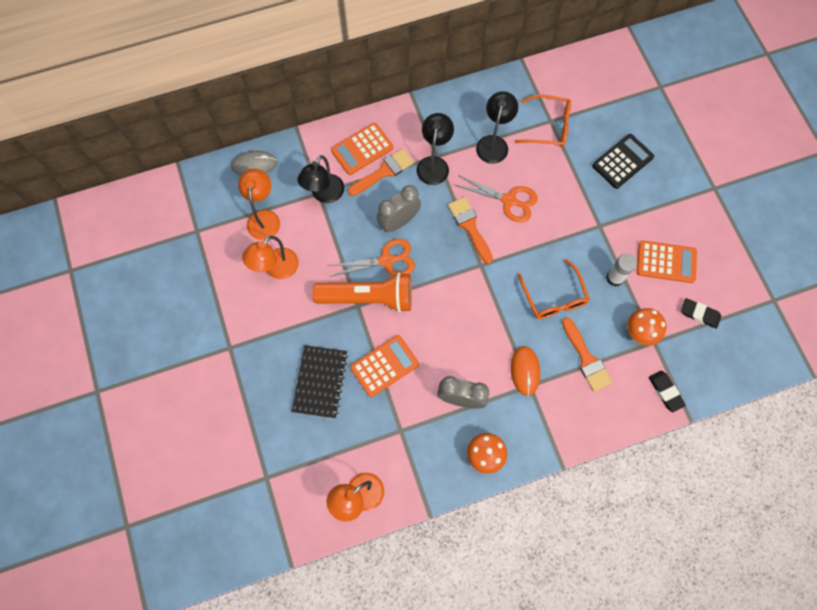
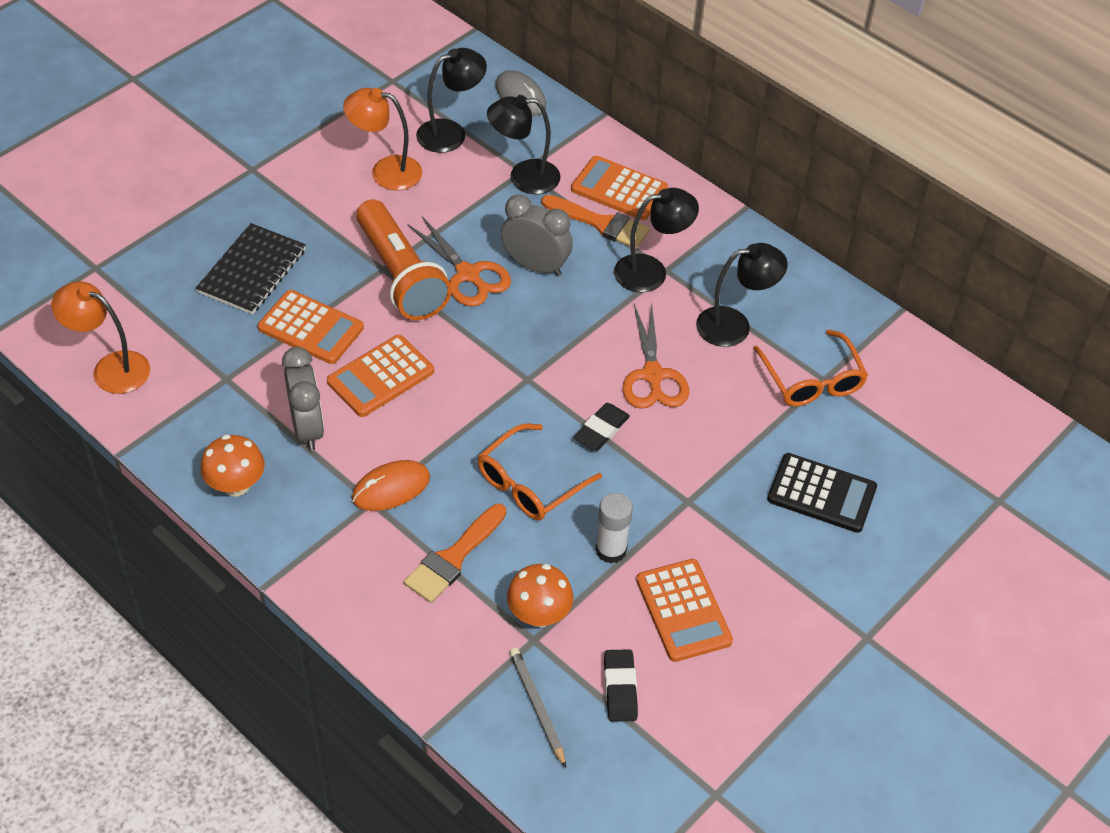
camera: 60 degrees right, 20 degrees down
orange lamp [238,169,280,240] -> black lamp [416,48,487,153]
black notebook [291,345,348,418] -> black notebook turned 45 degrees counterclockwise [196,223,306,315]
orange brush [448,197,493,264] -> none
black eraser [649,371,686,412] -> black eraser moved to [574,403,630,451]
none -> orange calculator [327,335,434,417]
none -> grey pencil [510,648,566,768]

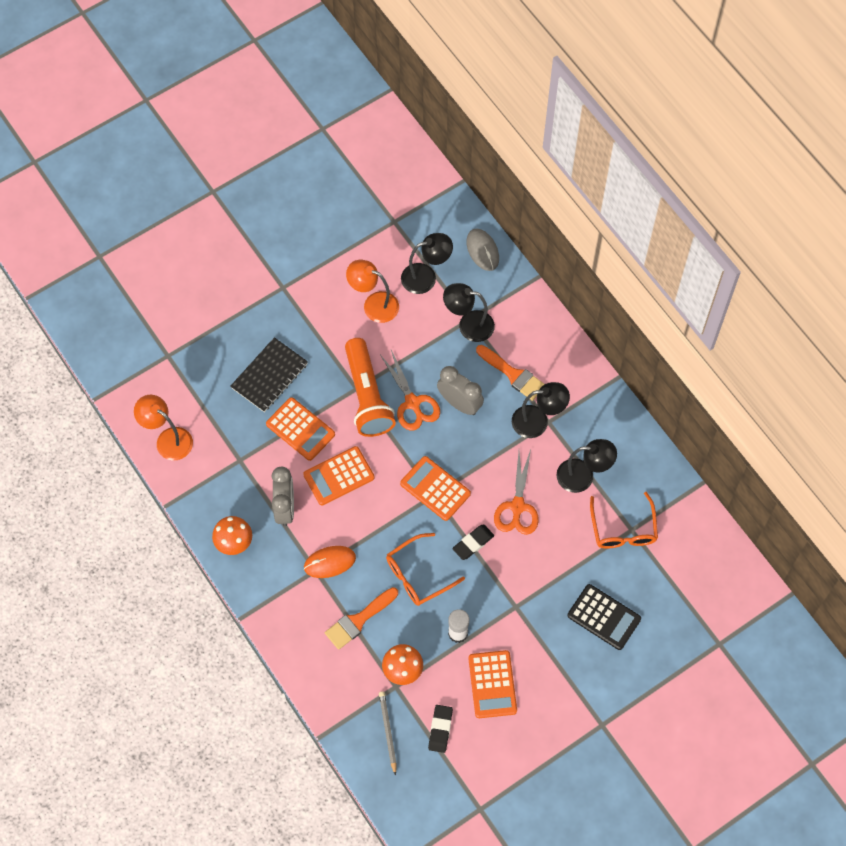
camera: 15 degrees right, 15 degrees up
orange calculator [571,156,668,220] -> orange calculator moved to [400,456,471,521]

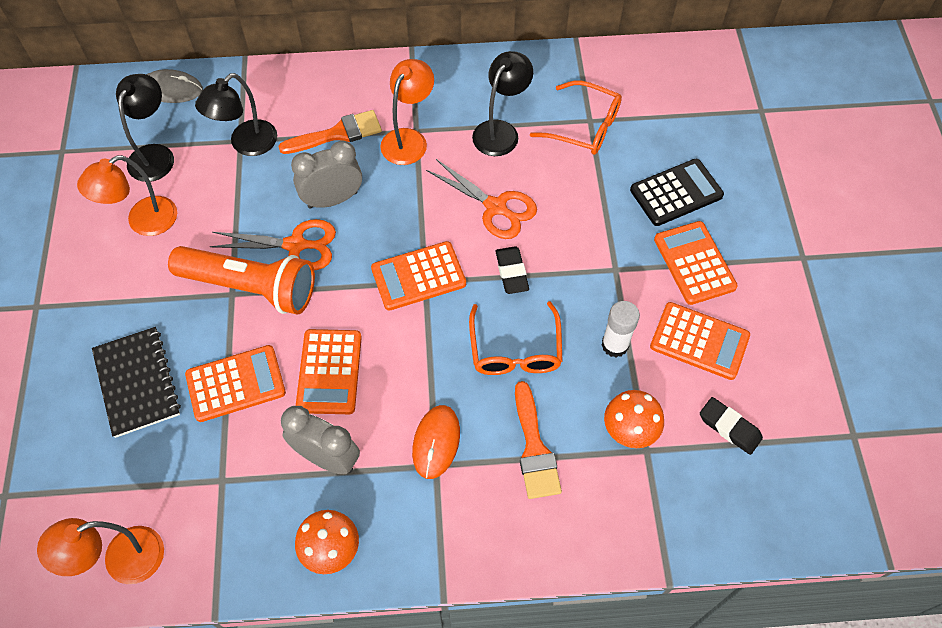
camera: 60 degrees left, 5 degrees down
grey pencil [379,691,397,776] -> none
black lamp [512,382,570,438] -> orange lamp [380,59,434,165]
none -> orange calculator [654,221,738,305]

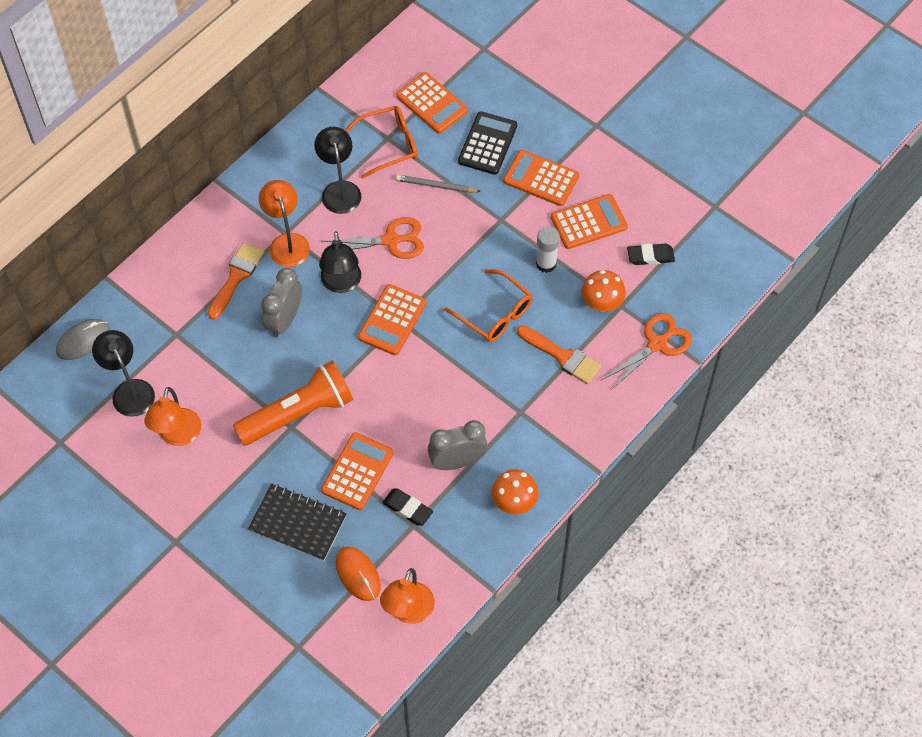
camera: 45 degrees left, 0 degrees up
black lamp [195,73,277,156] -> black lamp moved to [319,231,361,293]
orange scissors [209,219,336,270] -> orange scissors moved to [602,313,692,391]
orange calculator [296,329,362,414] -> orange calculator moved to [396,72,468,134]
orange mouse [412,405,460,479] -> orange mouse moved to [336,547,381,601]
black eraser [495,246,529,294] -> black eraser moved to [382,489,433,526]
none -> grey pencil [395,175,481,193]

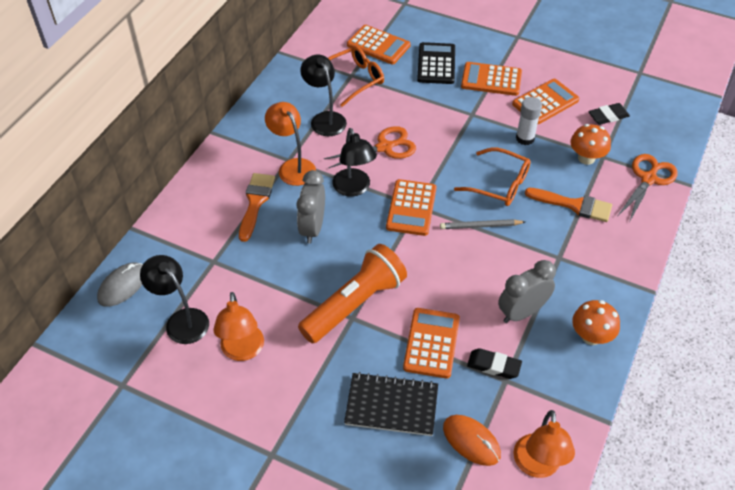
camera: 15 degrees left, 10 degrees down
grey pencil [395,175,481,193] -> grey pencil moved to [440,219,525,229]

